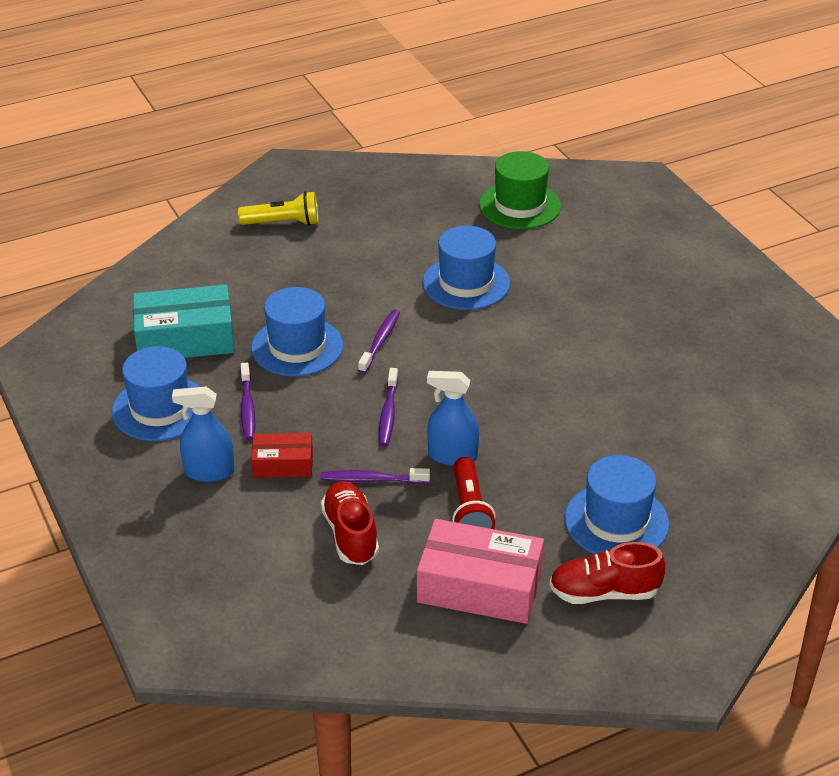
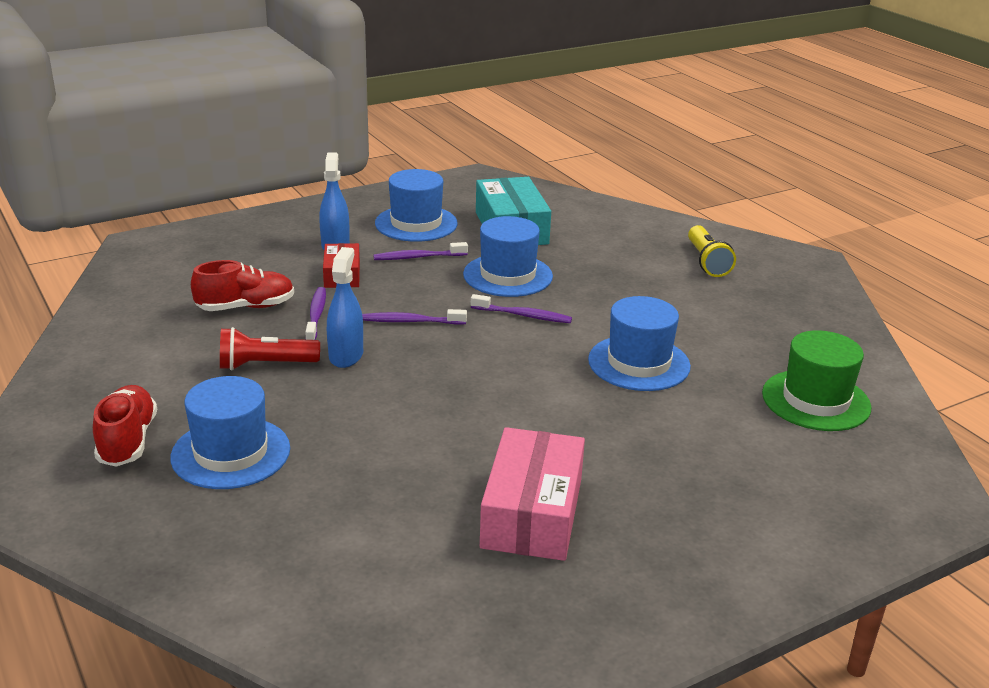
camera: 85 degrees right, 10 degrees down
pink box [417,519,544,624] -> pink box moved to [480,427,585,561]

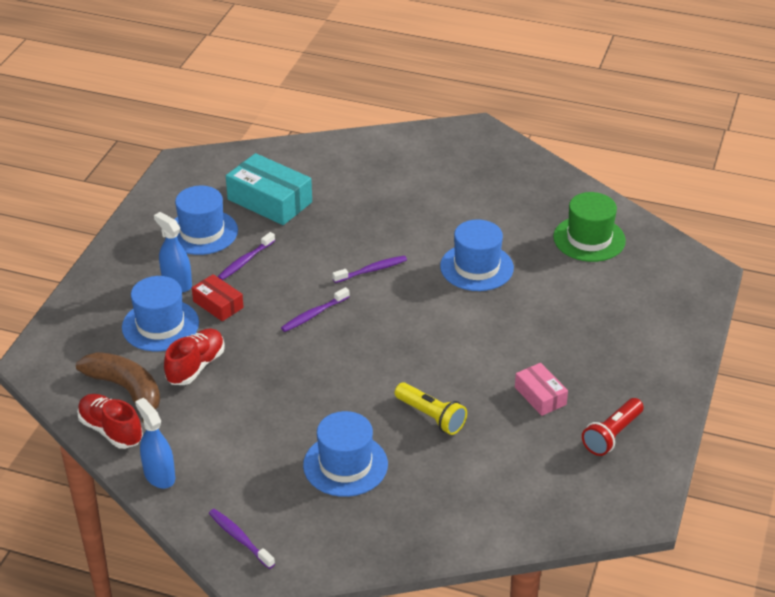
camera: 40 degrees left, 10 degrees up
red shoe [93,385,157,466] -> red shoe moved to [77,394,143,449]
red flashlight [220,327,320,370] -> red flashlight moved to [582,398,644,456]
purple toothbrush [305,287,326,340] -> purple toothbrush moved to [209,509,275,569]
blue spray bottle [327,247,363,368] -> blue spray bottle moved to [135,398,175,489]
blue hat [463,216,553,297] -> blue hat moved to [122,276,199,351]
pink box [480,427,585,561] -> pink box [515,363,568,416], size x0.57
yellow flashlight [688,225,736,277] -> yellow flashlight moved to [395,382,467,435]
none -> brown banana [76,352,160,423]

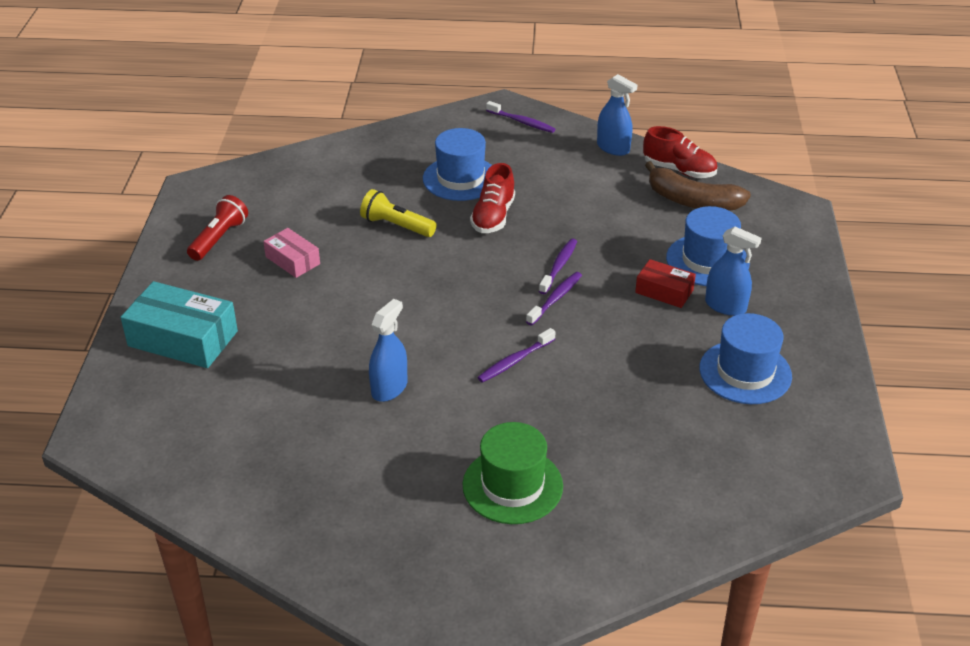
camera: 165 degrees right, 0 degrees up
red shoe [164,328,225,385] -> red shoe moved to [470,163,515,233]
purple toothbrush [218,232,275,280] -> purple toothbrush moved to [539,238,577,294]
turquoise box [226,153,312,225] -> turquoise box moved to [121,281,238,368]
blue hat [440,219,514,291] -> blue spray bottle [369,299,407,402]
green hat [553,192,626,262] -> green hat moved to [463,422,563,524]

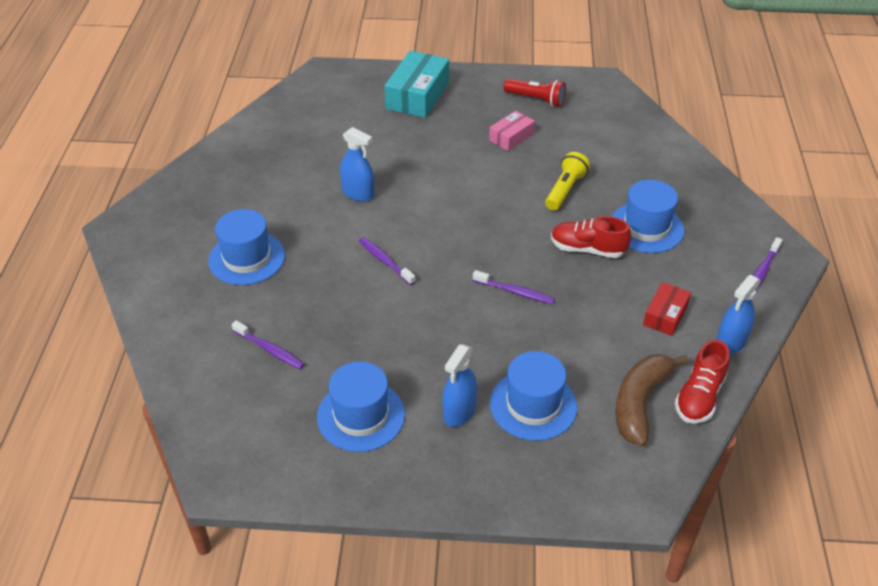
camera: 90 degrees right, 5 degrees up
green hat [463,422,563,524] -> blue hat [208,209,285,285]
purple toothbrush [526,272,582,325] -> purple toothbrush moved to [232,321,305,369]
red box [635,259,696,308] -> red box moved to [643,282,691,336]

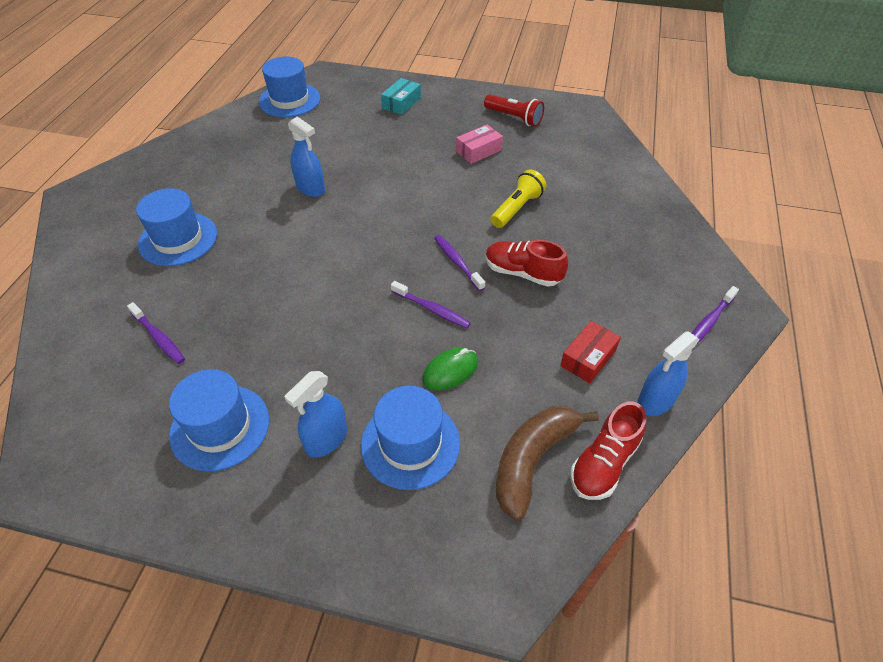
camera: 10 degrees right, 5 degrees up
purple toothbrush [359,237,416,285] -> purple toothbrush moved to [434,235,485,291]
turquoise box [385,51,449,118] -> turquoise box [381,78,421,115], size x0.57
blue hat [611,180,684,253] -> blue hat moved to [259,56,320,117]
none -> green mouse [423,347,478,390]

